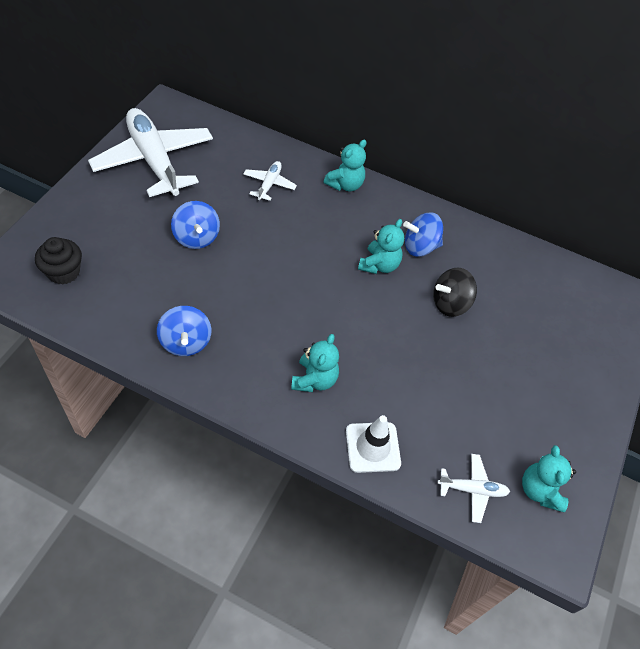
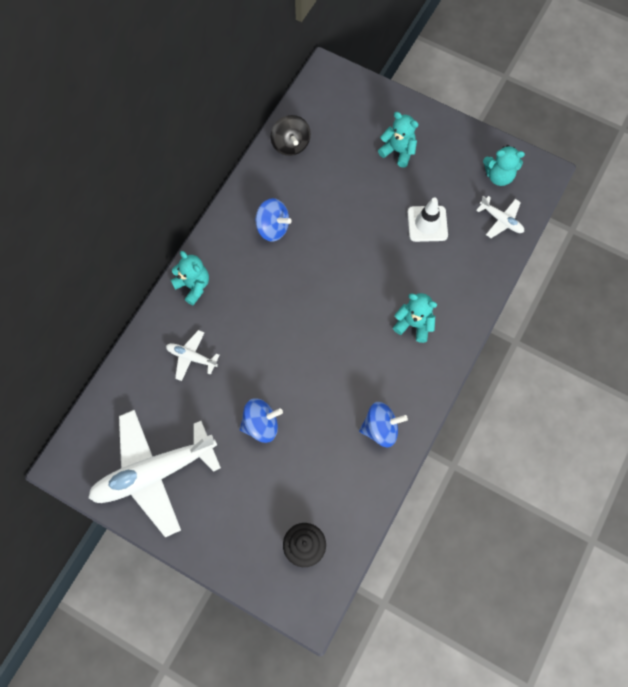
camera: 80 degrees left, 15 degrees up
white traffic cone [346,415,401,473] -> white traffic cone moved to [408,197,448,242]
turquoise teddy bear [358,219,404,274] -> turquoise teddy bear moved to [378,112,419,168]
blue spinning top [403,212,443,257] -> blue spinning top turned 60 degrees counterclockwise [255,198,291,242]
black spinning top [433,268,477,317] -> black spinning top moved to [270,115,311,156]
white plane [437,454,510,523] -> white plane turned 120 degrees clockwise [476,196,524,238]

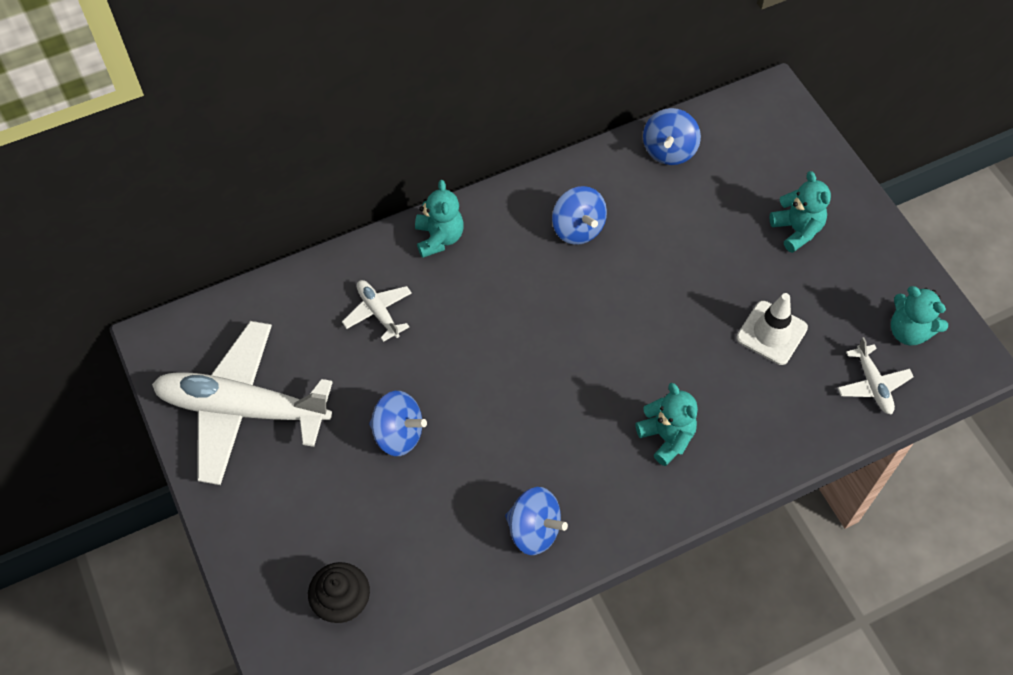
camera: 35 degrees right, 10 degrees down
black spinning top [270,115,311,156] -> blue spinning top [643,108,701,165]

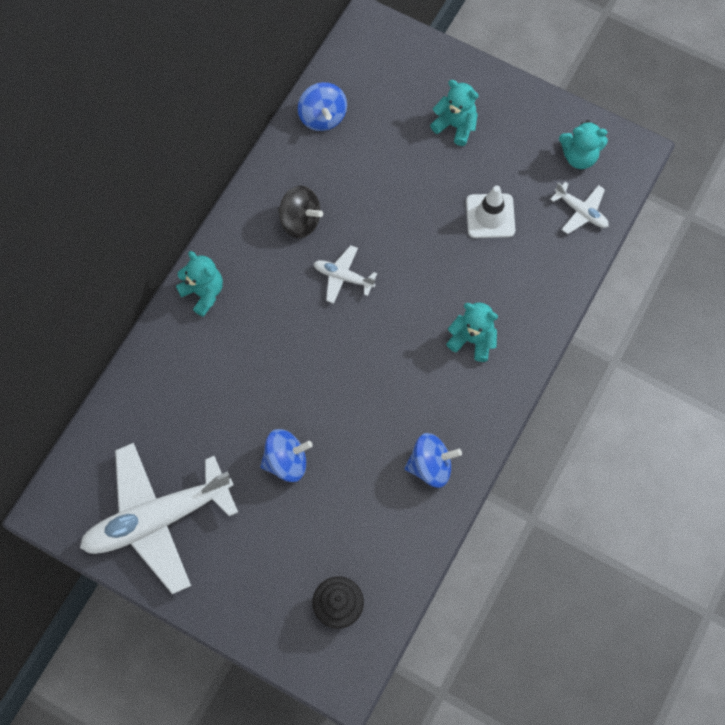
camera: 35 degrees left, 10 degrees up
white plane [342,280,412,342] -> white plane moved to [314,245,377,304]
blue spinning top [552,186,607,245] -> black spinning top [278,186,323,238]

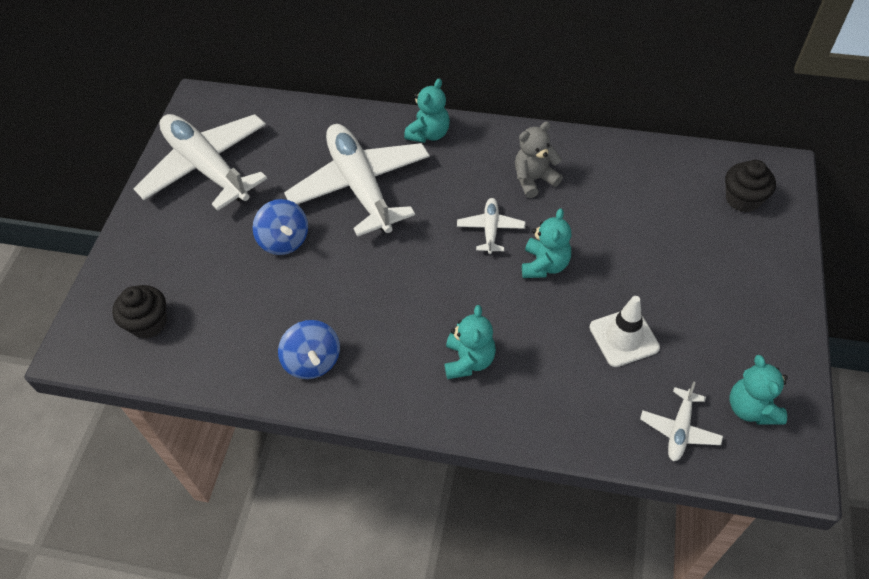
camera: 75 degrees right, 15 degrees down
black spinning top [278,186,323,238] -> grey teddy bear [515,122,563,198]
blue spinning top [298,82,347,131] -> none
turquoise teddy bear [430,80,479,146] -> turquoise teddy bear moved to [522,208,571,278]
none -> white plane [284,124,430,237]
none -> black cupcake [725,160,776,212]

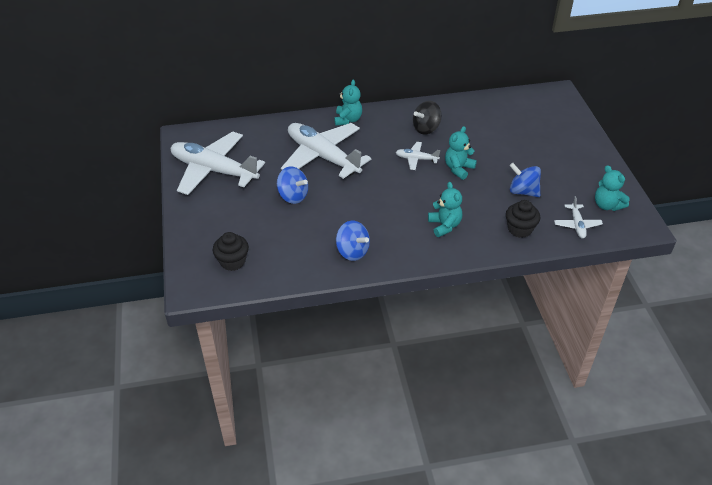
camera: 25 degrees left, 10 degrees down
white plane [457,198,525,254] -> white plane turned 60 degrees counterclockwise [396,142,440,170]
grey teddy bear [515,122,563,198] -> black spinning top [413,101,442,134]
turquoise teddy bear [522,208,571,278] -> turquoise teddy bear turned 135 degrees counterclockwise [445,126,477,180]
white traffic cone [589,296,660,367] -> blue spinning top [509,163,541,197]
black cupcake [725,160,776,212] -> black cupcake moved to [506,200,541,238]

